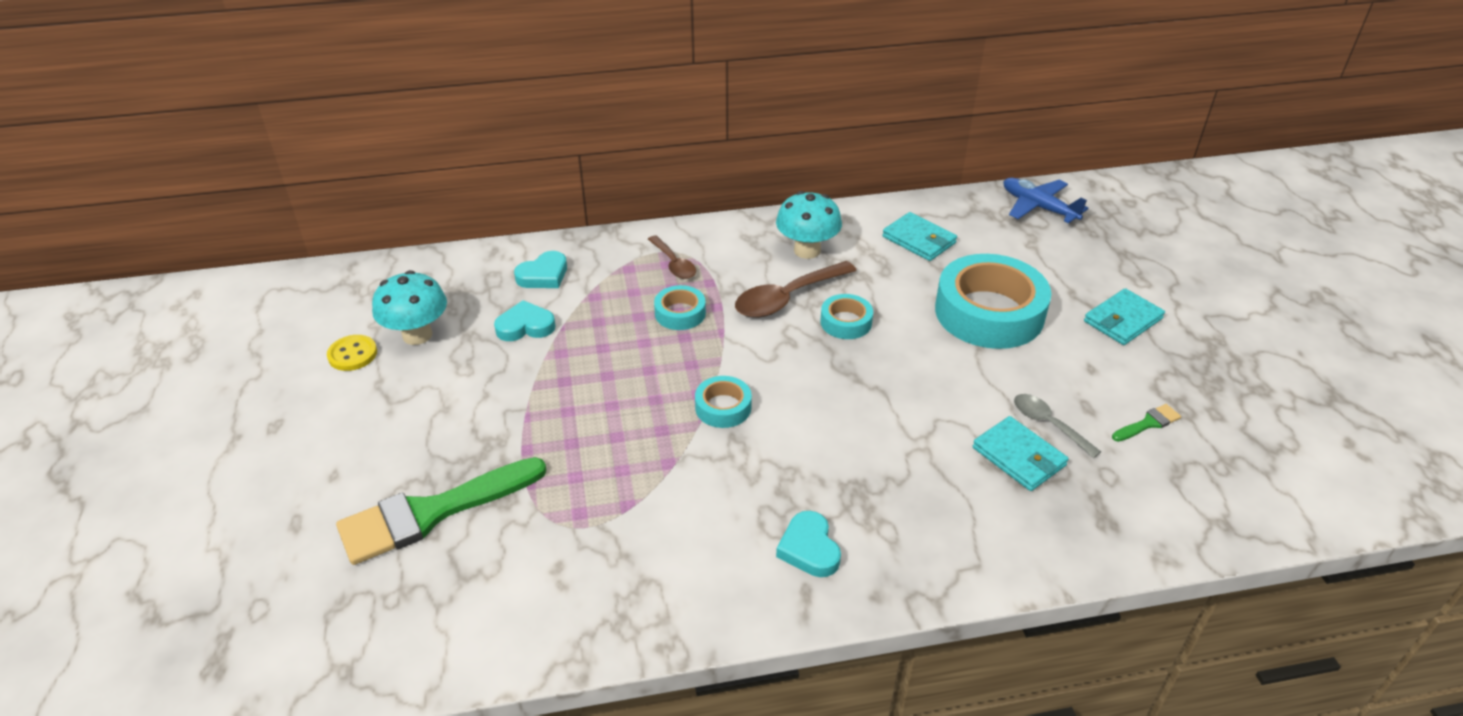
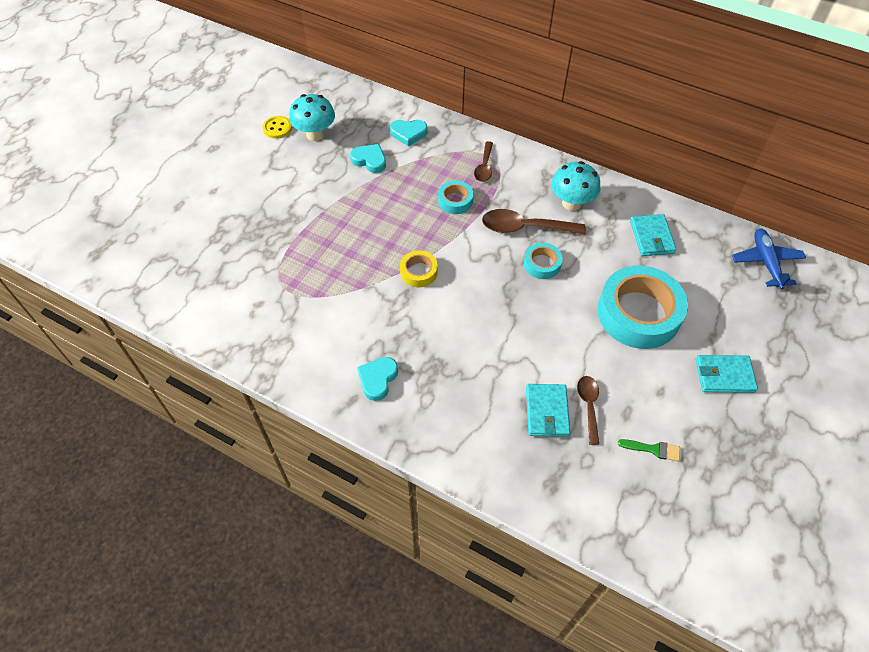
camera: 40 degrees right, 15 degrees up
green brush [336,457,547,565] -> none
turquoise tape [695,376,752,428] -> yellow tape [400,250,438,287]
grey spoon [1014,394,1101,458] -> brown spoon [577,376,599,445]

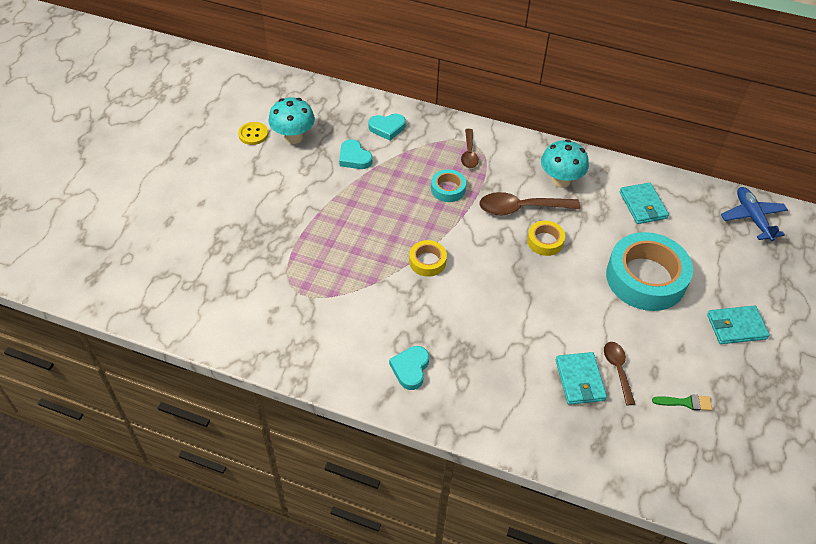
camera: 10 degrees left, 5 degrees down
turquoise heart [350,144,386,173] -> turquoise heart turned 150 degrees counterclockwise [339,139,372,169]
turquoise tape [524,243,563,279] -> yellow tape [527,221,565,256]

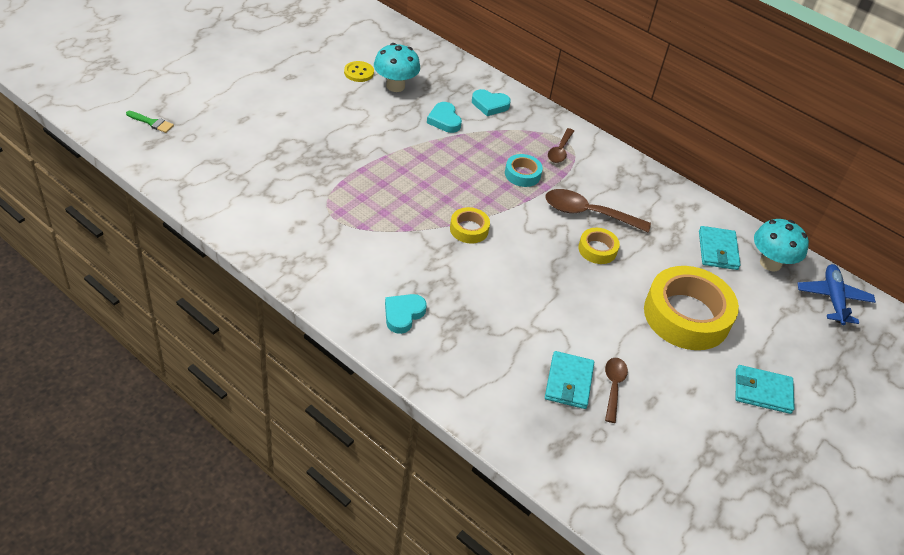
camera: 15 degrees right, 5 degrees down
turquoise mushroom [541,139,589,188] -> turquoise mushroom moved to [754,219,809,271]
turquoise tape [606,232,693,311] -> yellow tape [644,266,739,350]
green brush [652,394,712,411] -> green brush moved to [126,111,174,133]

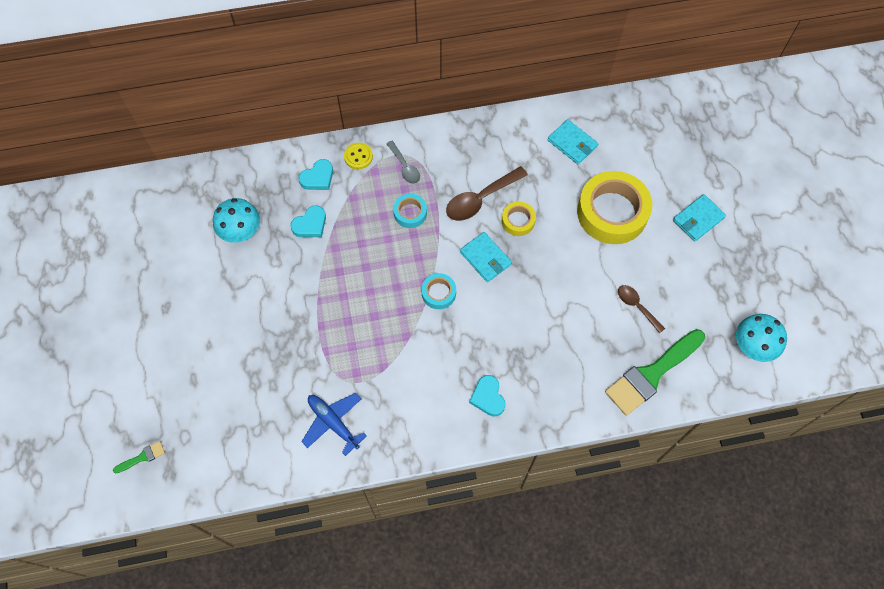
camera: 45 degrees left, 20 degrees up
yellow button [344,61,374,82] -> yellow button moved to [344,143,373,169]
turquoise heart [427,102,462,133] -> turquoise heart turned 60 degrees counterclockwise [290,205,326,237]
yellow tape [450,207,490,244] -> turquoise tape [421,273,456,309]
turquoise wallet [545,351,594,409] -> turquoise wallet moved to [460,232,512,282]
brown spoon [548,128,574,163] -> grey spoon [386,141,420,184]
turquoise mushroom [754,219,809,271] -> turquoise mushroom moved to [736,314,787,362]
blue plane [797,264,876,325] -> blue plane moved to [301,393,367,456]
none -> green brush [605,329,705,416]

